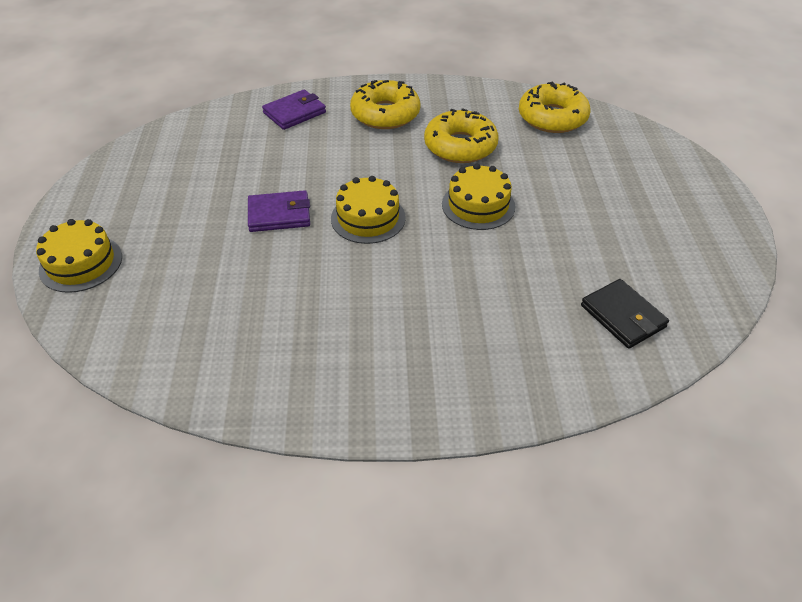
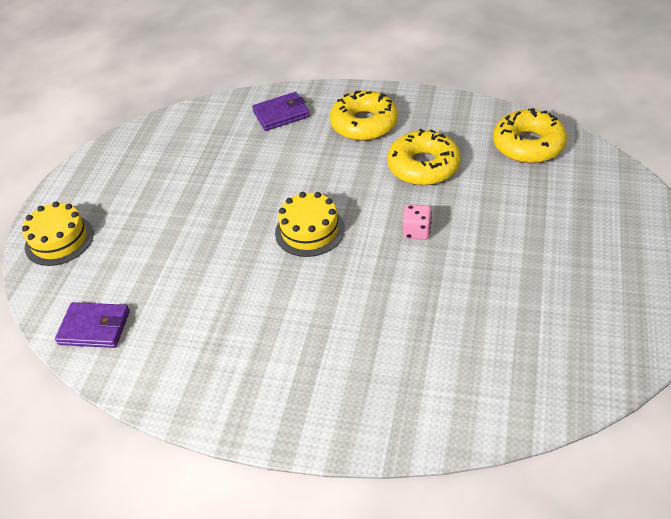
camera: 20 degrees right, 0 degrees up
purple wallet [248,190,310,232] -> purple wallet moved to [55,302,130,348]
yellow cake [442,163,515,230] -> pink dice [403,205,432,240]
black wallet [581,279,669,349] -> none

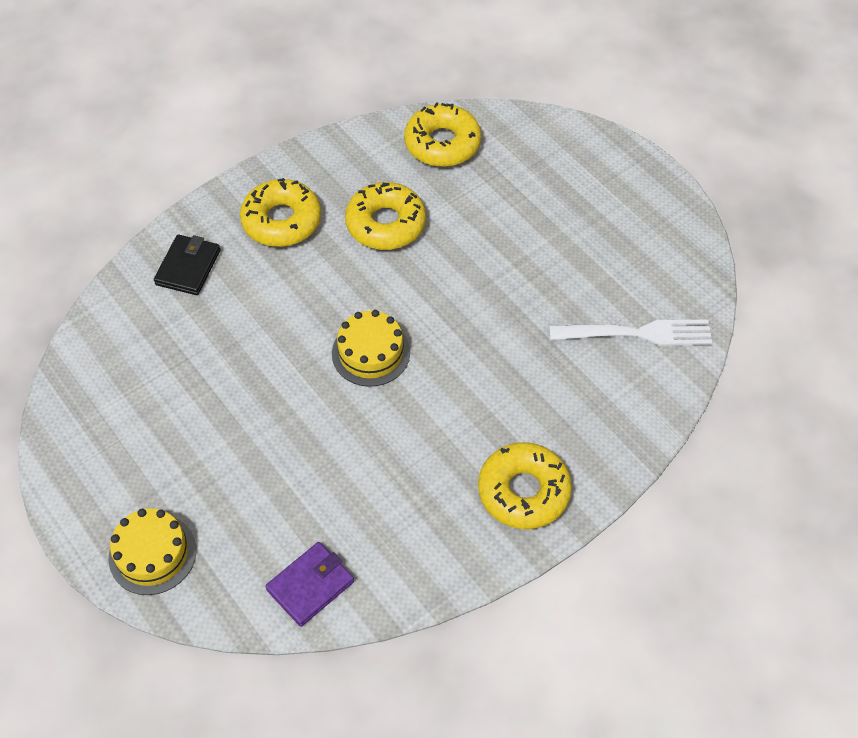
camera: 55 degrees left, 10 degrees up
purple wallet [252,92,310,131] -> black wallet [154,235,221,295]
pink dice [403,205,432,240] -> none
none -> yellow donut [478,442,572,529]
none -> white fork [549,320,712,346]

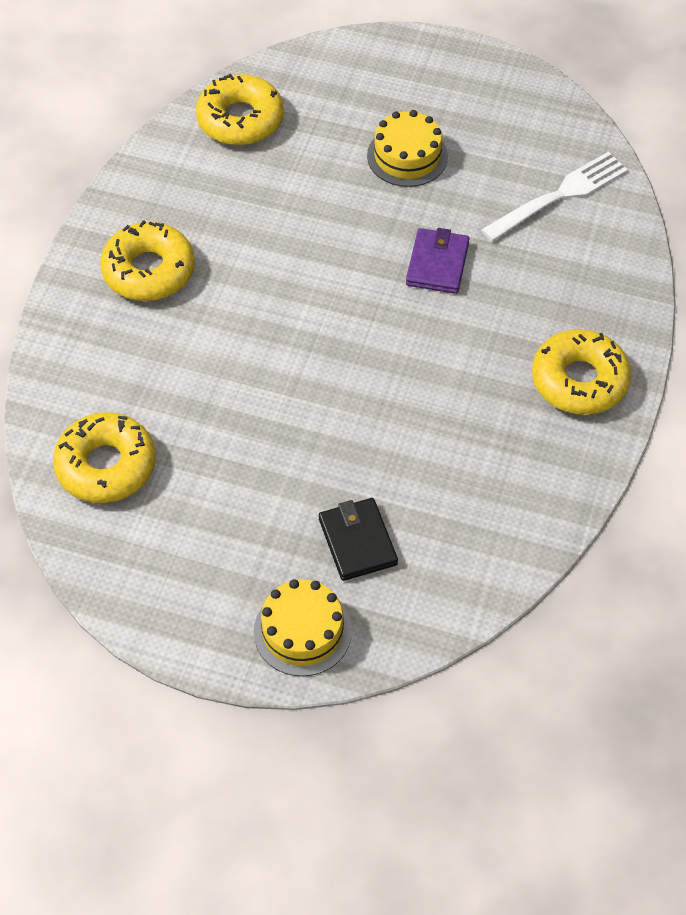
camera: 35 degrees left, 0 degrees up
black wallet [154,235,221,295] -> black wallet moved to [319,498,398,581]
purple wallet [265,542,354,627] -> purple wallet moved to [406,228,470,294]
yellow cake [332,310,410,387] -> yellow cake moved to [367,110,448,187]
yellow donut [345,182,426,250] -> yellow donut moved to [53,412,156,503]

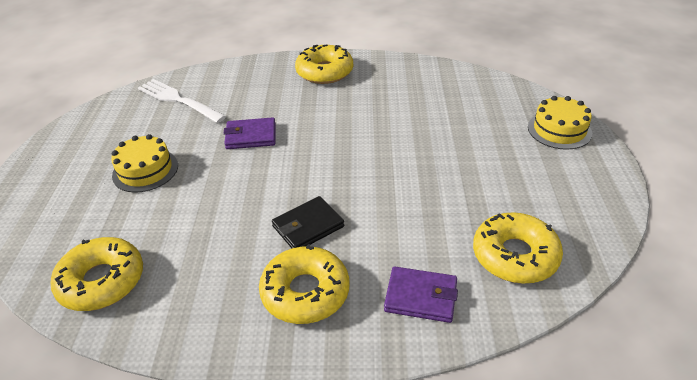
camera: 105 degrees left, 15 degrees down
black wallet [319,498,398,581] -> black wallet moved to [272,196,344,248]
none -> purple wallet [384,266,458,323]

